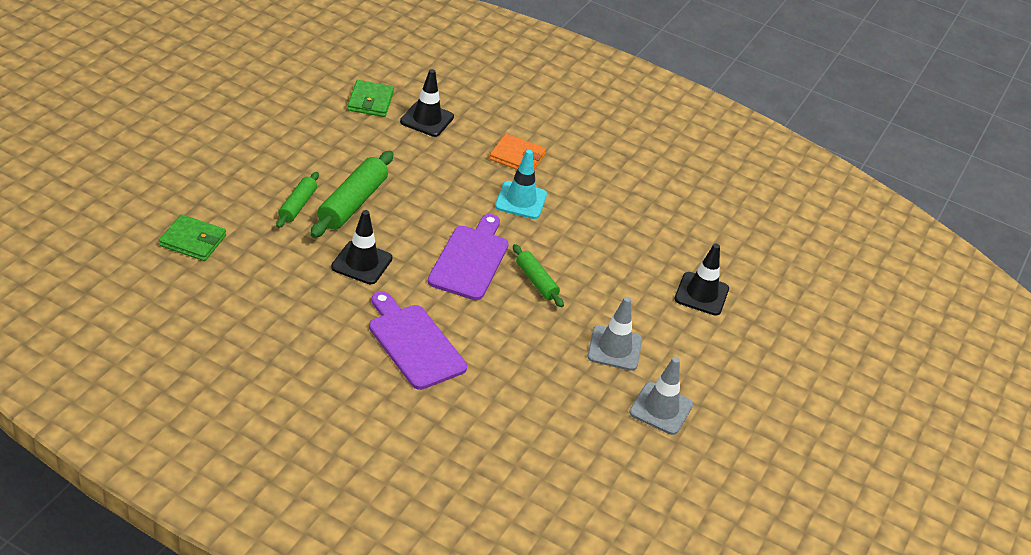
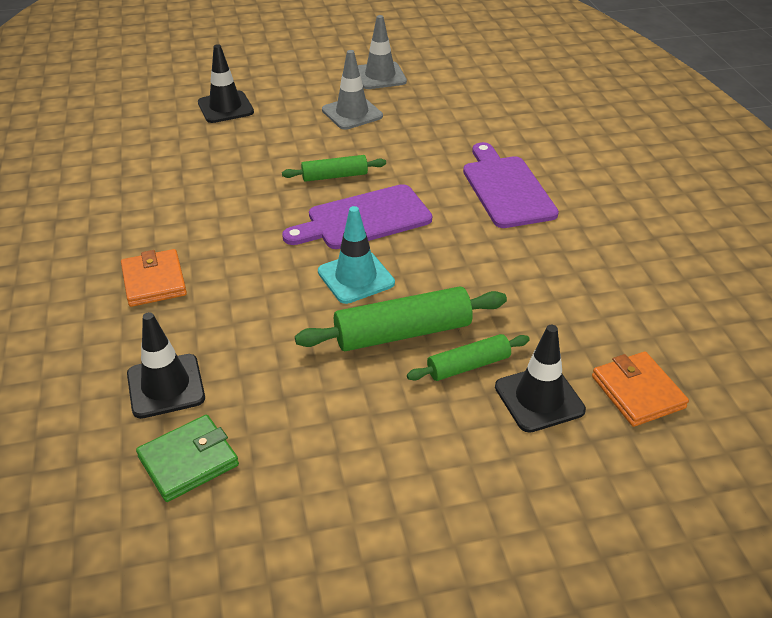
camera: 125 degrees left, 0 degrees up
green wallet [159,214,226,261] -> orange wallet [592,352,689,427]
black traffic cone [331,210,393,284] -> black traffic cone moved to [495,325,586,433]
purple cutting board [369,291,467,390] -> purple cutting board turned 150 degrees clockwise [463,142,559,228]
turquoise traffic cone [495,150,547,219] -> turquoise traffic cone moved to [318,206,395,304]
green rolling pin [513,244,564,308] -> green rolling pin turned 60 degrees clockwise [282,155,386,182]

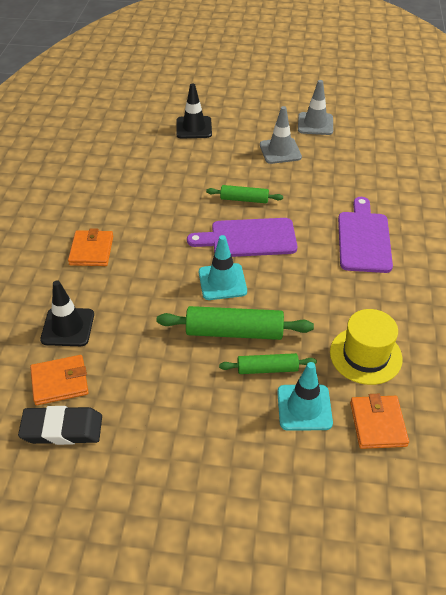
camera: 20 degrees right, 5 degrees up
green wallet [136,415,239,502] -> orange wallet [30,355,89,405]
black traffic cone [495,325,586,433] -> turquoise traffic cone [277,362,333,431]
none -> black eraser [18,406,102,445]
none -> yellow hat [330,309,403,385]

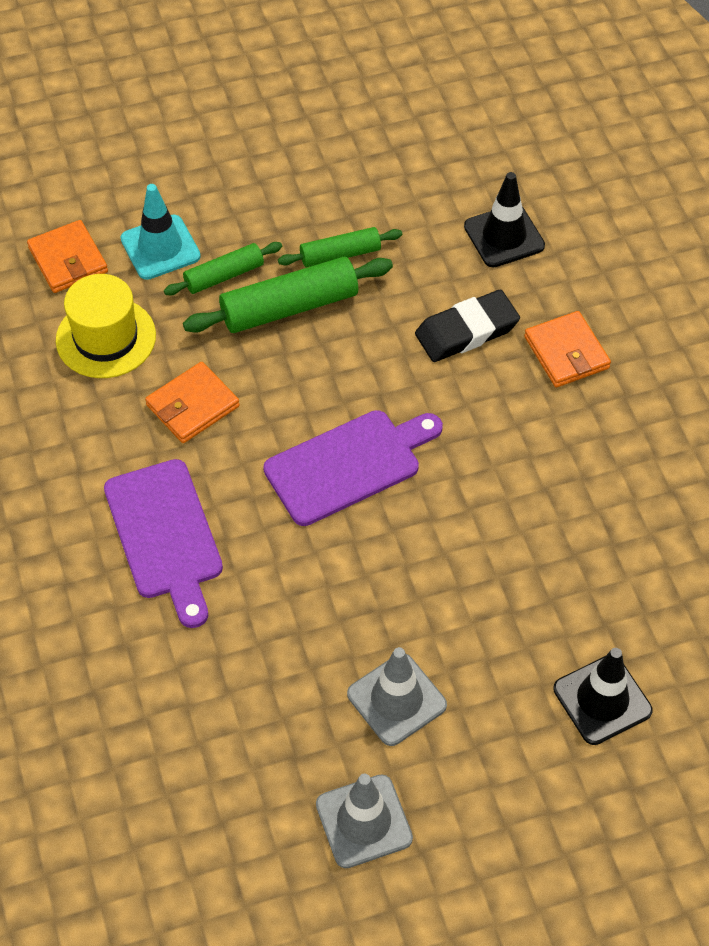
camera: 155 degrees right, 10 degrees up
black eraser [18,406,102,445] -> black eraser moved to [415,290,520,362]
orange wallet [30,355,89,405] -> orange wallet moved to [145,362,240,443]
turquoise traffic cone [199,235,247,300] -> none
green rolling pin [206,185,283,203] -> green rolling pin moved to [278,227,402,267]

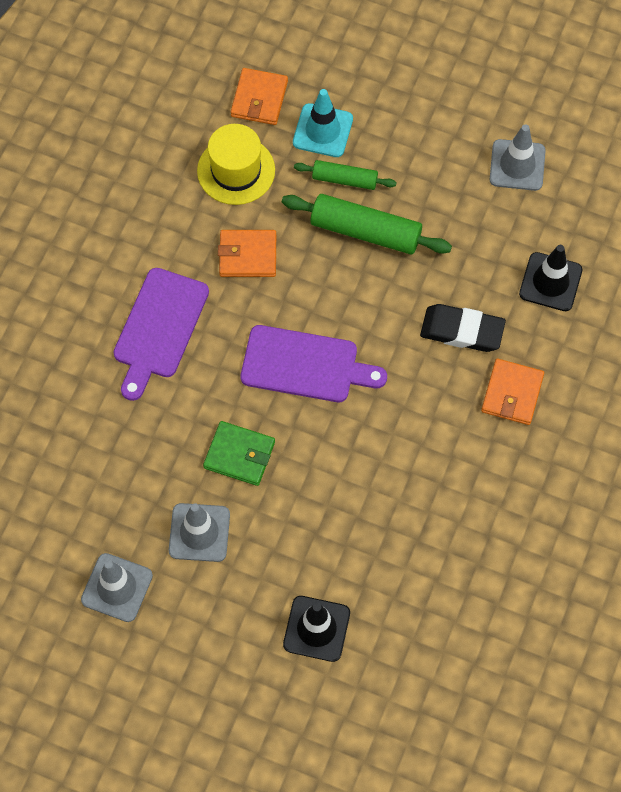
camera: 40 degrees right, 10 degrees up
green rolling pin [278,227,402,267] -> none
none -> green wallet [203,421,275,486]
none -> grey traffic cone [490,124,546,191]

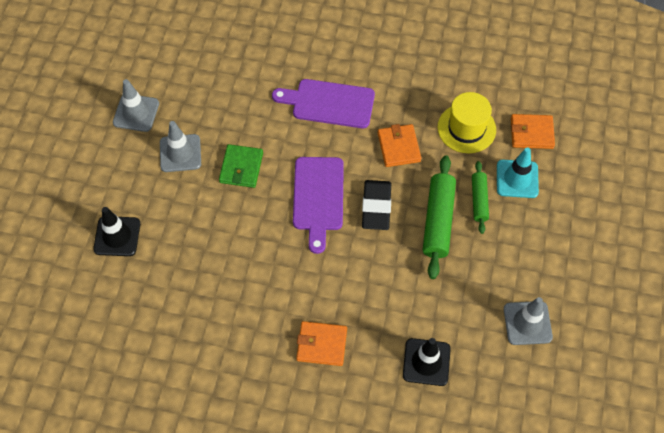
camera: 80 degrees right, 5 degrees down
black eraser [420,304,506,352] -> black eraser moved to [362,180,391,230]

